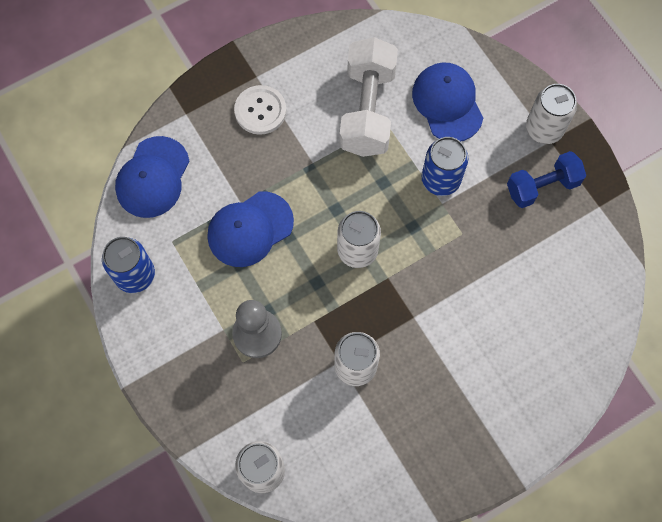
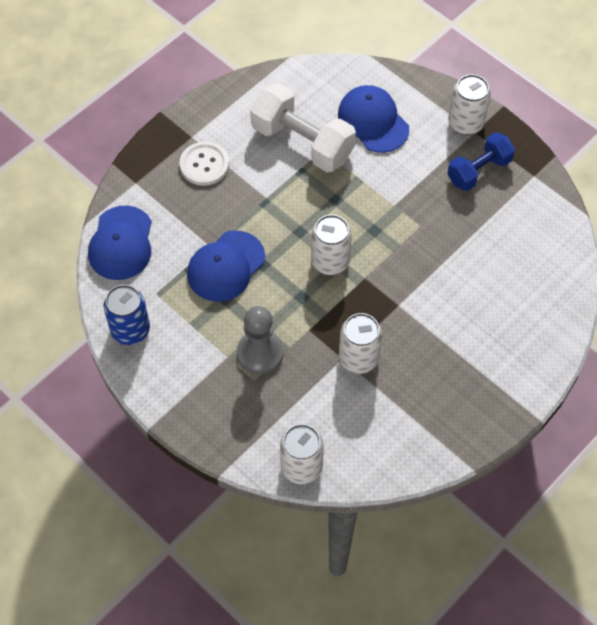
camera: 15 degrees left, 10 degrees down
white dumbbell [339,37,398,157] -> white dumbbell turned 45 degrees counterclockwise [250,83,356,172]
blue can [422,137,468,196] -> none

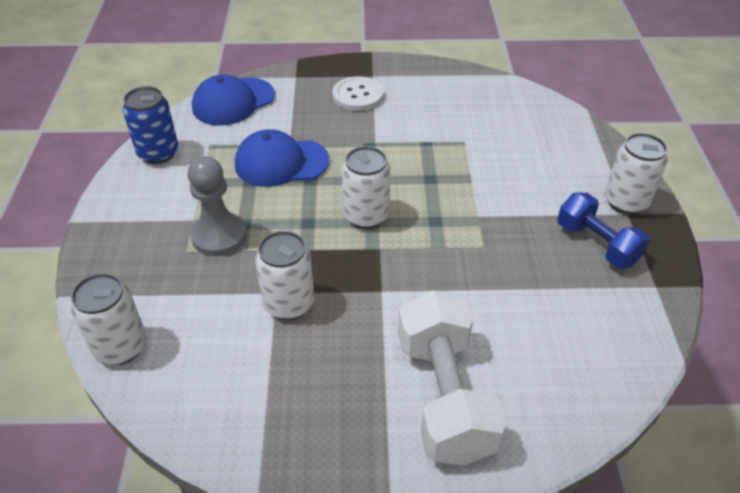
camera: 45 degrees right, 15 degrees down
white dumbbell [250,83,356,172] -> white dumbbell moved to [398,290,506,466]
blue cap [338,85,409,153] -> none
blue dumbbell [447,132,515,191] -> blue dumbbell turned 45 degrees clockwise [557,192,650,268]

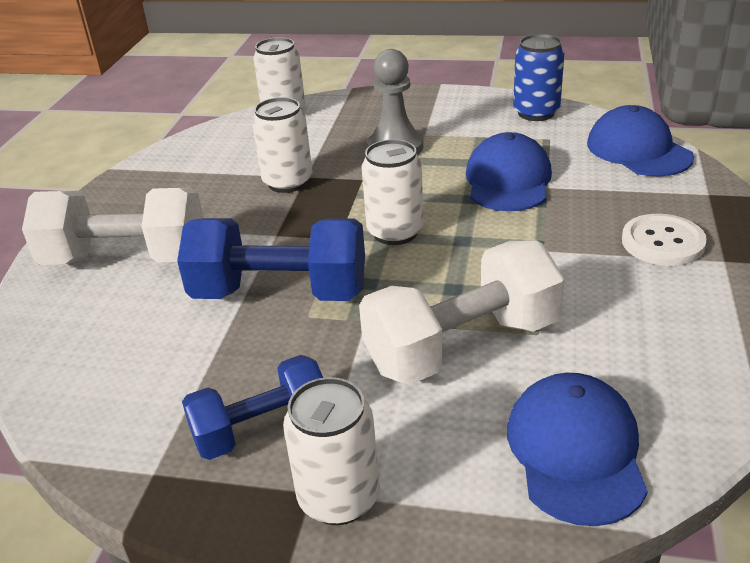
camera: 105 degrees right, 10 degrees down
none -> blue dumbbell [177,218,365,301]
none -> white dumbbell [359,240,565,385]
none -> blue cap [507,373,648,526]

